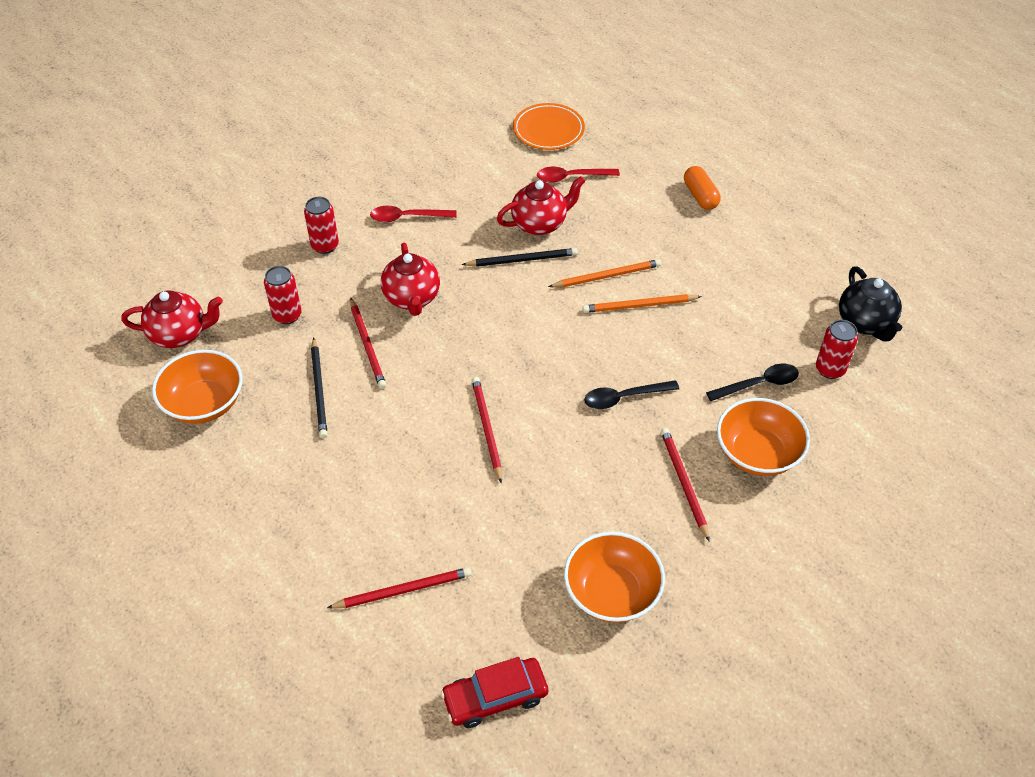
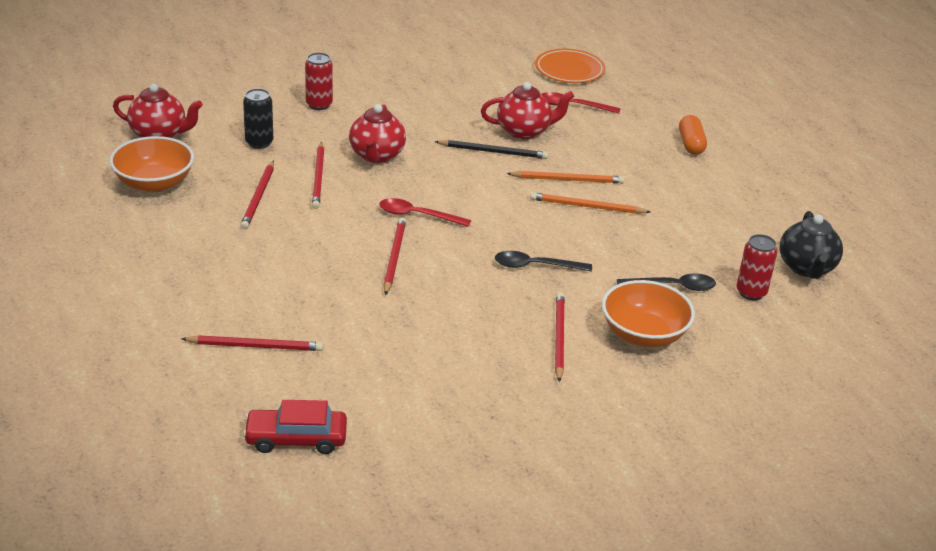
camera: 15 degrees right, 15 degrees down
red can [264,266,302,324] -> black can [243,89,273,149]
black pencil [311,338,328,438] -> red pencil [240,160,274,229]
red spoon [370,206,457,222] -> red spoon moved to [379,198,471,227]
orange bowl [564,532,665,623] -> none

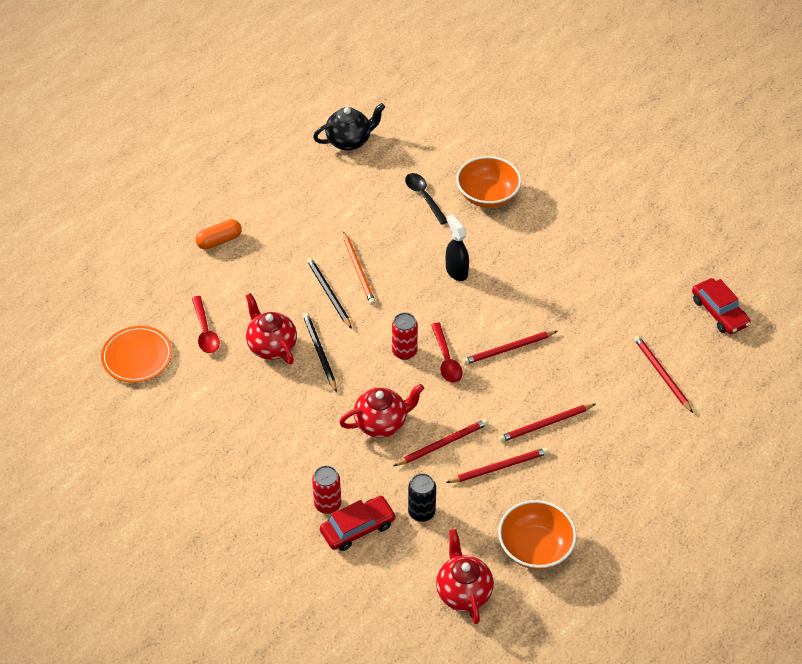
camera: 115 degrees left, 15 degrees up
black spoon [495,251,592,272] -> black spray bottle [446,214,469,281]
orange pencil [506,171,624,184] -> black pencil [307,257,352,329]
red pencil [555,292,565,382] -> red pencil moved to [499,404,595,442]
red can [736,234,777,300] -> red can moved to [392,312,418,360]
none -> red car [320,496,396,551]

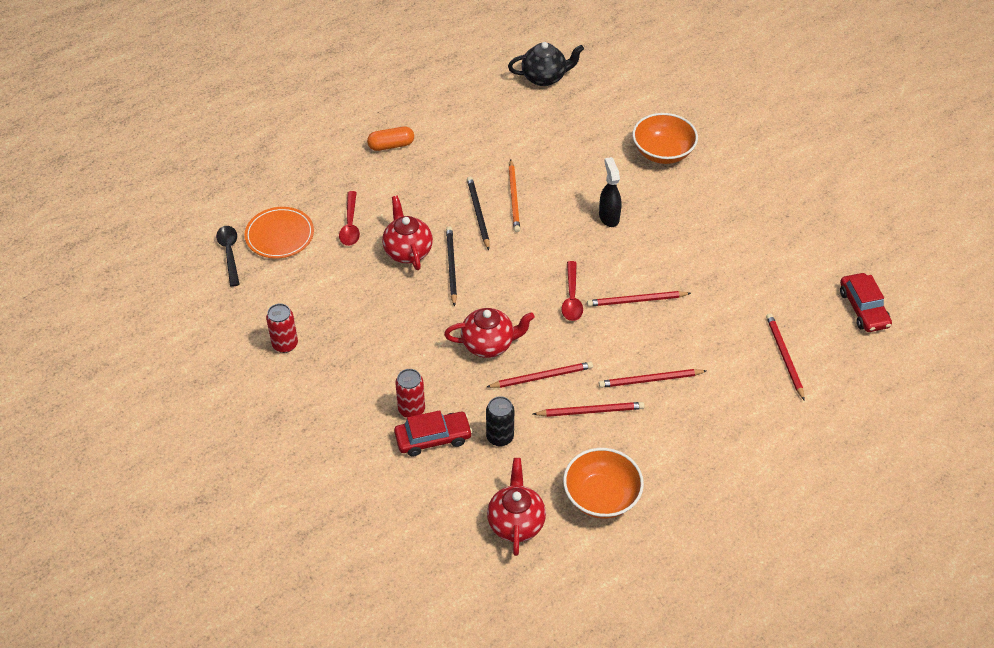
camera: 15 degrees right, 0 degrees up
red can [392,312,418,360] -> red can moved to [266,303,298,353]
black spoon [405,173,447,225] -> black spoon moved to [216,226,240,287]

